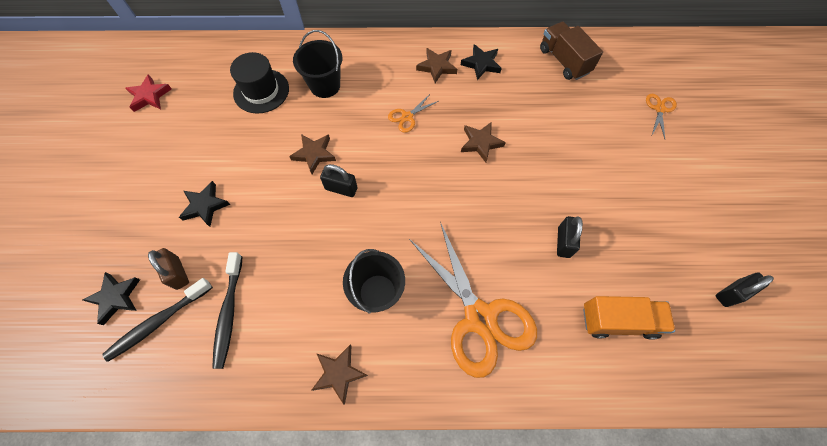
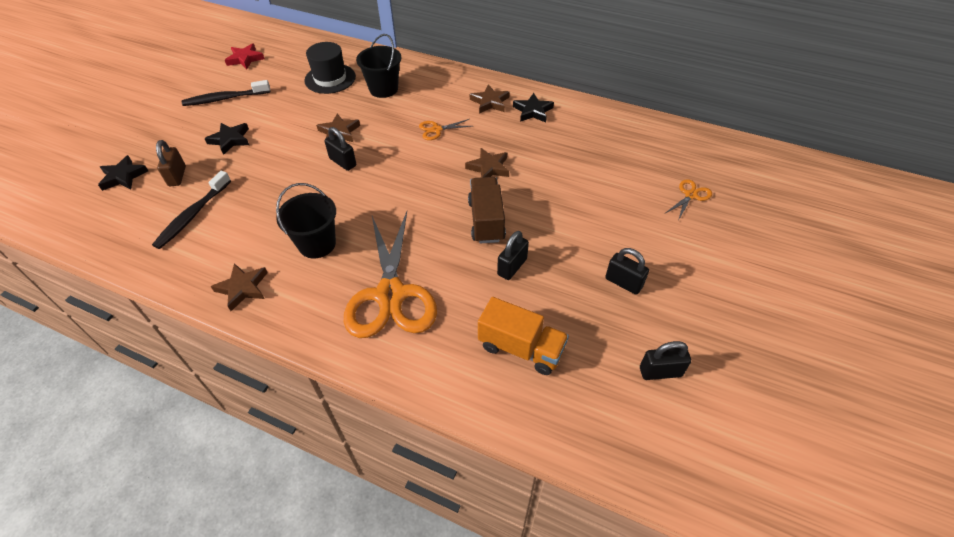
camera: 25 degrees right, 15 degrees down
black toothbrush [102,278,213,362] -> black toothbrush moved to [182,80,271,106]
brown truck [540,22,603,80] -> brown truck moved to [468,177,506,244]
none -> black padlock [605,248,649,295]

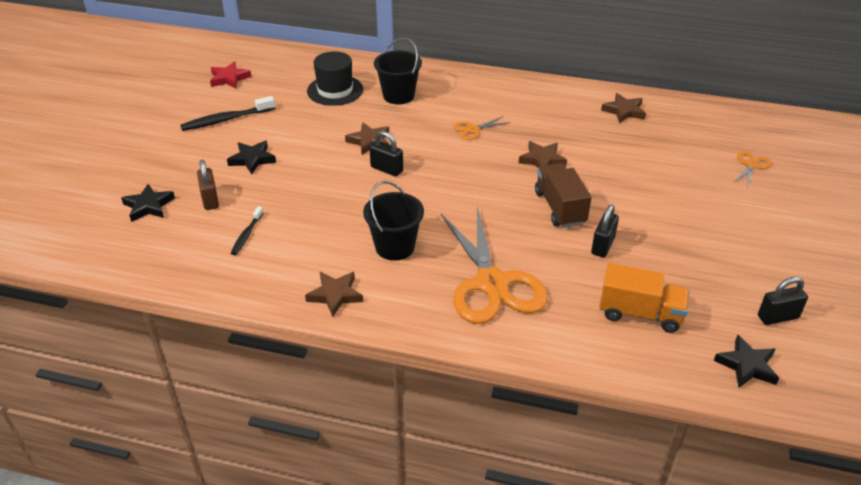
camera: 10 degrees left, 10 degrees down
black toothbrush [152,171,231,249] -> black toothbrush [231,206,263,255], size x0.59
brown star [470,84,510,114] -> brown star moved to [601,93,646,123]
black star [513,93,554,122] -> black star moved to [714,335,779,388]
black padlock [605,248,649,295] -> none

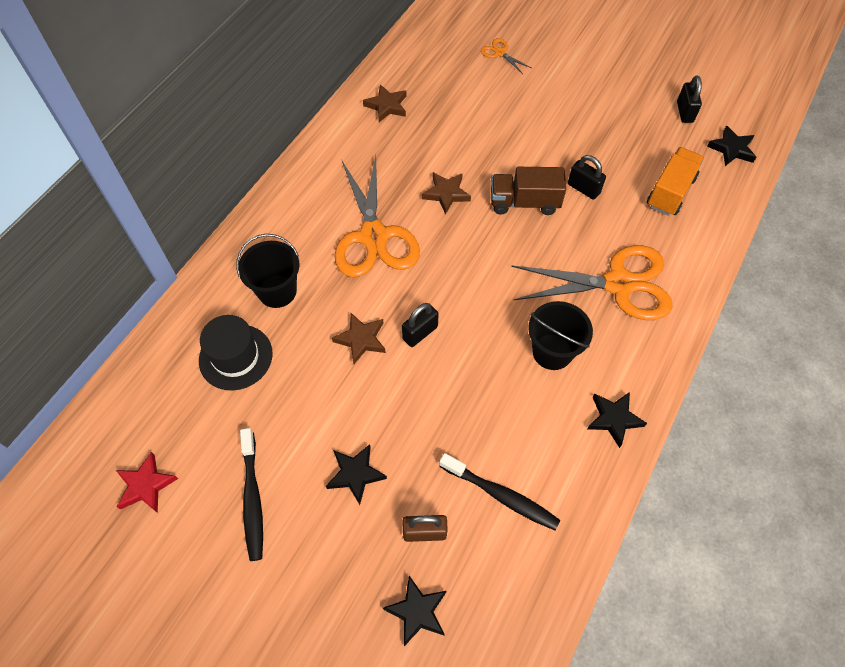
camera: 75 degrees left, 20 degrees up
black toothbrush [231,206,263,255] -> black toothbrush [439,453,560,530], size x1.69
brown star [305,272,363,317] -> black star [587,392,647,448]
orange scissors [453,116,511,140] -> orange scissors [334,155,420,277], size x2.37

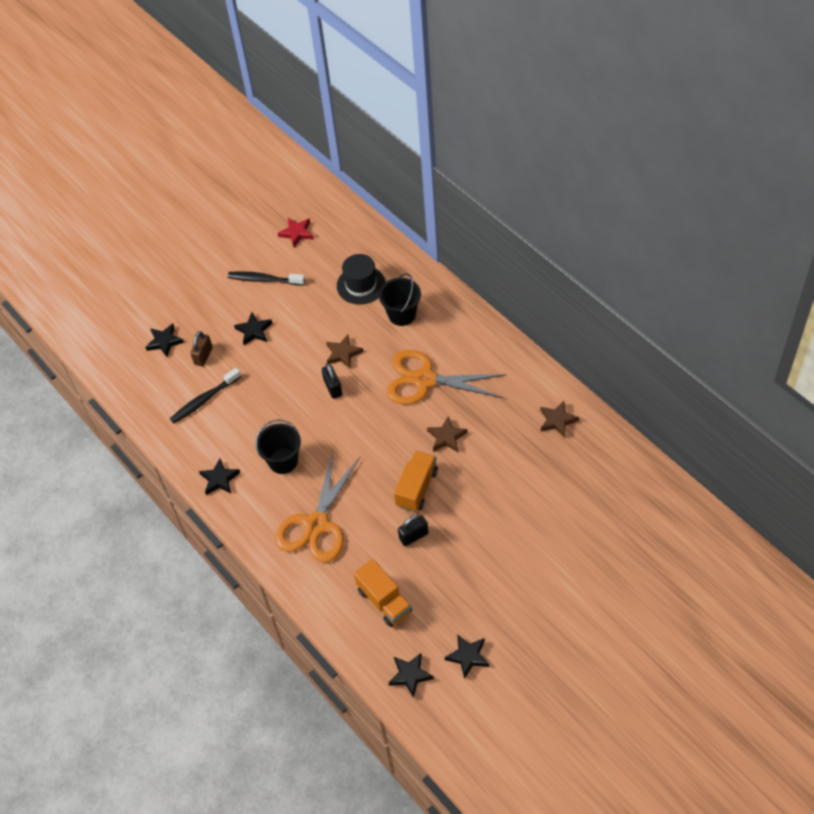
camera: 115 degrees right, 5 degrees down
orange scissors [481,38,531,74] -> none
brown truck [491,167,566,215] -> orange truck [394,451,438,512]
black padlock [677,76,702,123] -> black star [445,634,489,679]

